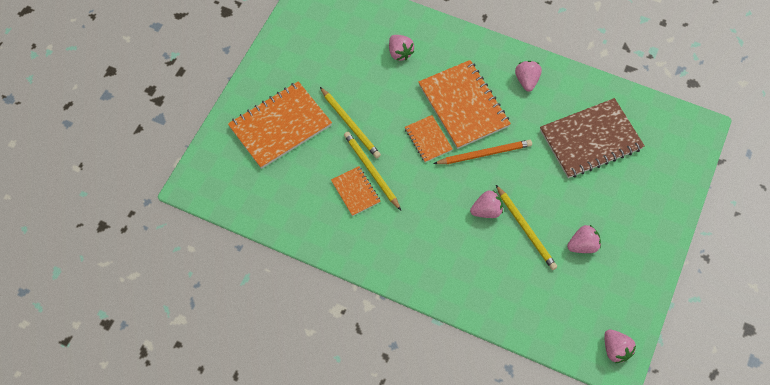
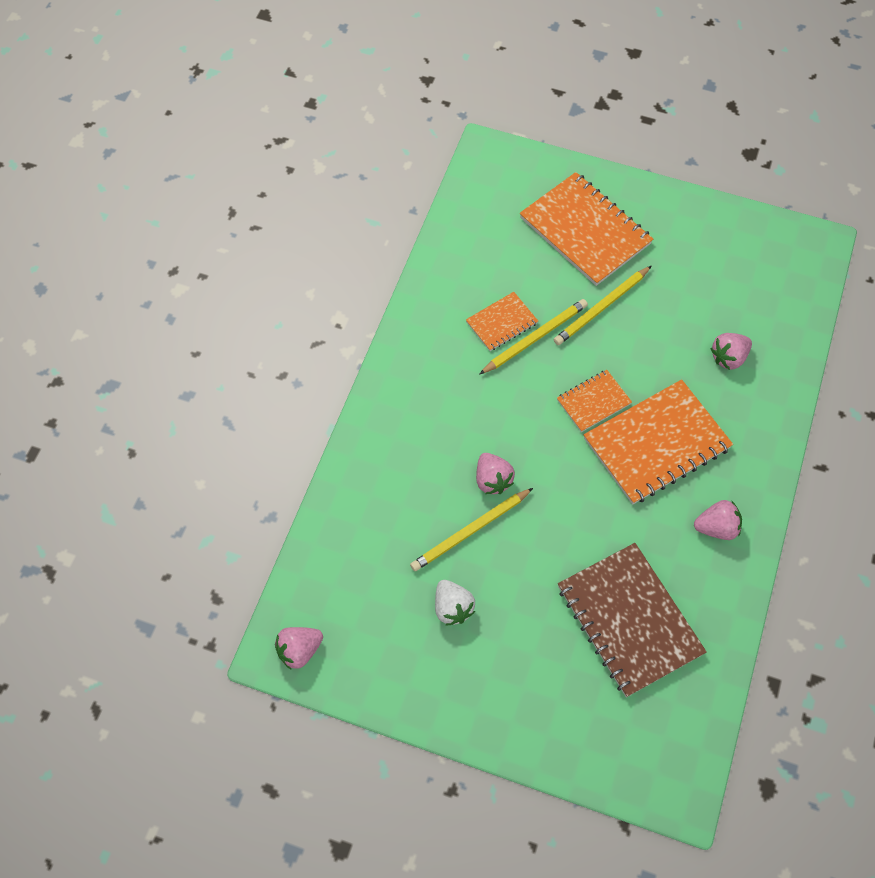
camera: 85 degrees right, 0 degrees up
orange pencil [433,140,532,164] -> none
pink strawberry [567,225,601,253] -> white strawberry [435,580,475,625]

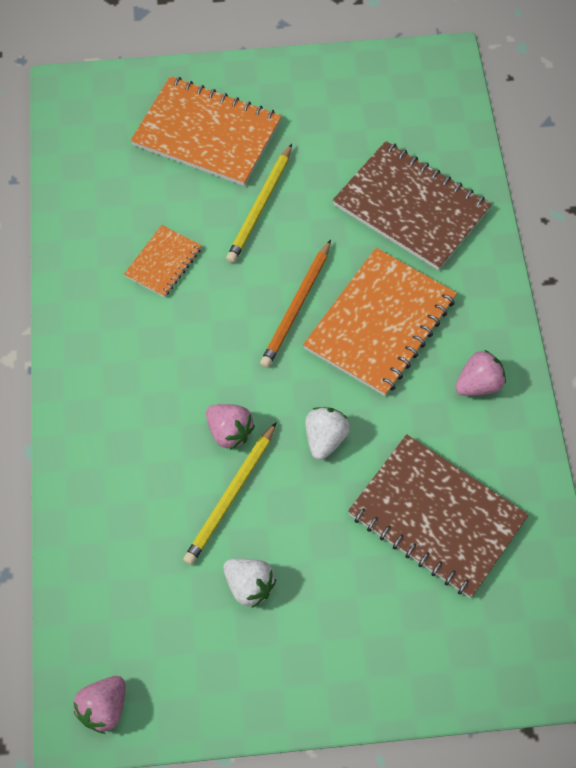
camera: 25 degrees left, 0 degrees up
yellow pencil [479,299,588,375] -> none
orange notebook [557,370,632,432] -> orange pencil [260,240,331,368]
pink strawberry [710,333,752,370] -> brown notebook [333,141,491,270]
none -> white strawberry [305,407,350,460]

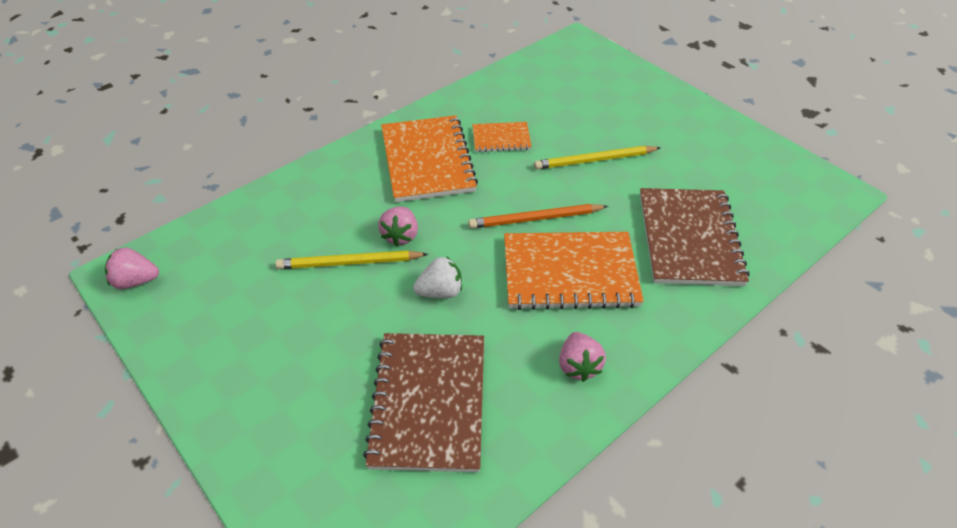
camera: 55 degrees right, 15 degrees down
orange notebook [131,76,282,186] -> orange notebook moved to [381,115,478,202]
white strawberry [223,558,276,608] -> none
pink strawberry [455,350,506,396] -> pink strawberry turned 60 degrees clockwise [559,332,606,382]

